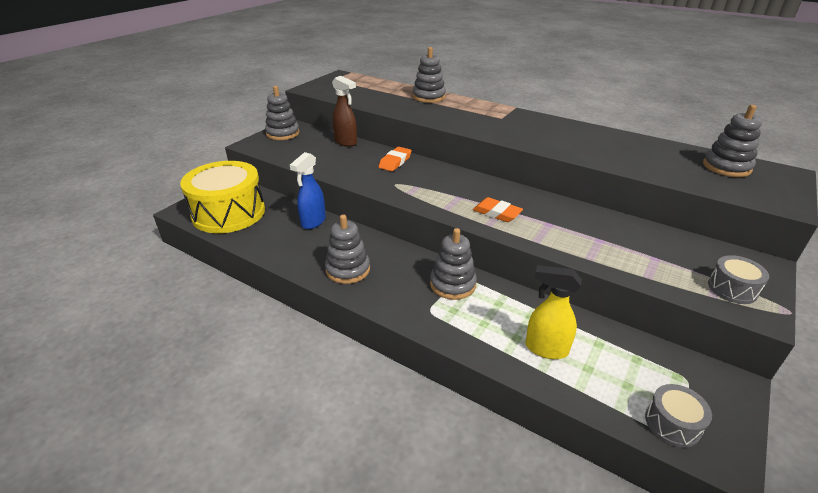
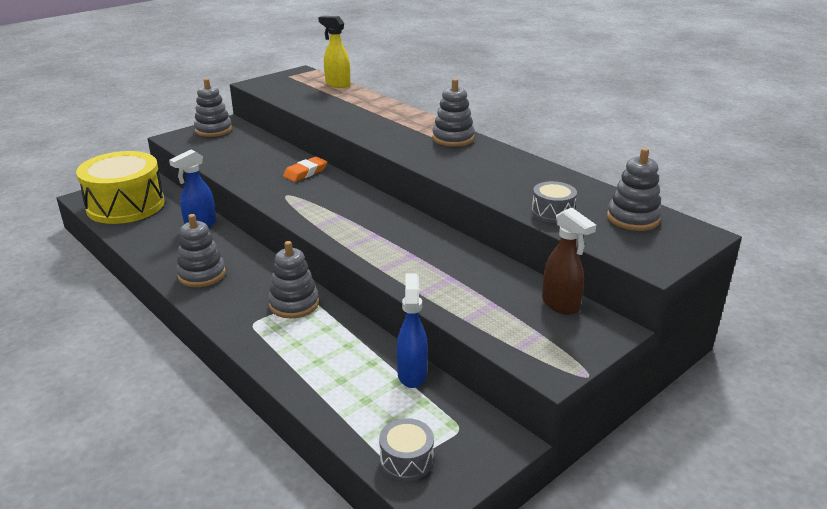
camera: 15 degrees right, 5 degrees down
brown spray bottle [332,76,357,147] -> brown spray bottle moved to [542,208,596,315]
grey stacking toy [413,47,446,103] -> grey stacking toy moved to [432,78,475,147]
orange eraser [473,197,523,222] -> none
yellow spray bottle [525,265,582,359] -> yellow spray bottle moved to [318,16,350,88]
grey drum [708,255,769,304] -> grey drum moved to [531,181,577,223]
none -> blue spray bottle [397,273,428,388]

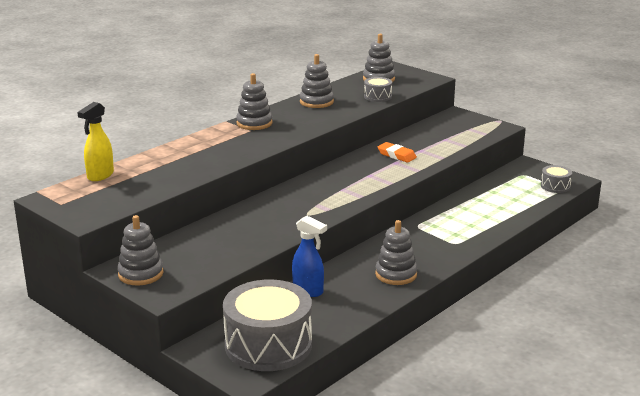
camera: 95 degrees left, 5 degrees down
yellow drum [76,151,165,224] -> grey drum [223,279,312,371]
grey stacking toy [268,241,319,318] -> grey stacking toy moved to [300,54,334,108]
orange eraser [283,157,327,182] -> orange eraser moved to [378,142,417,163]
blue spray bottle [397,273,428,388] -> none
brown spray bottle [542,208,596,315] -> none

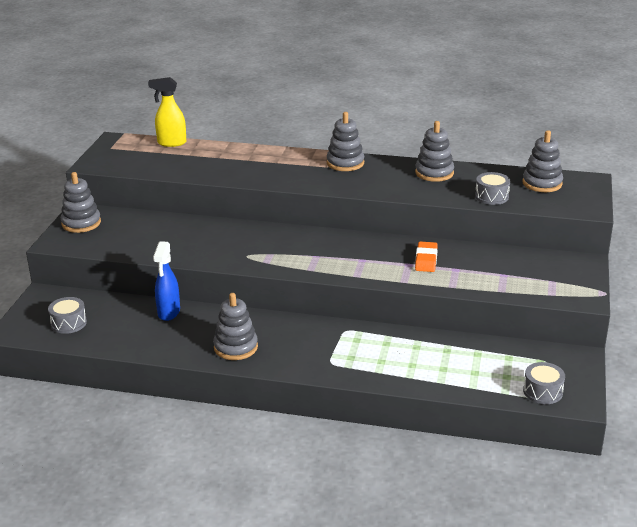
camera: 60 degrees right, 5 degrees up
grey drum [223,279,312,371] -> grey drum [48,297,87,334], size x0.44

